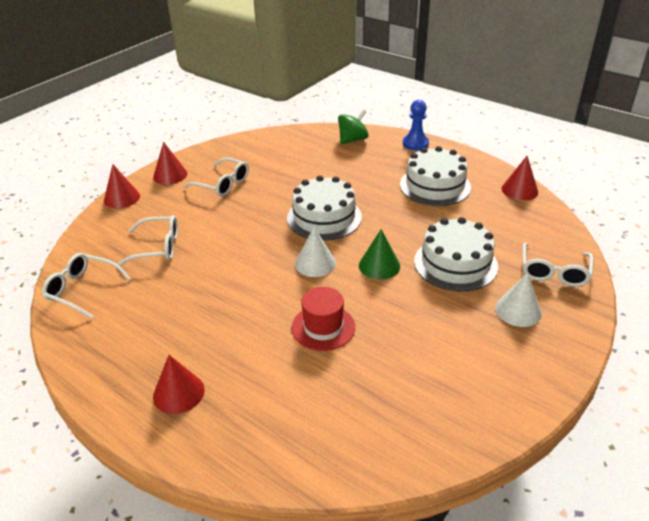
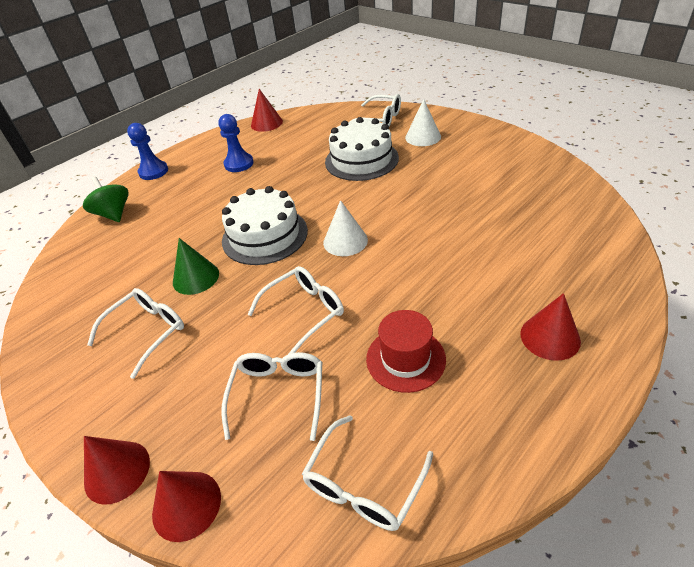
camera: 80 degrees left, 5 degrees up
red cone [153,142,187,185] -> red cone moved to [152,471,221,542]
red hat [292,287,355,351] -> red hat moved to [366,310,446,393]
green cone [359,229,400,280] -> green cone moved to [173,238,219,295]
white cake [400,146,471,206] -> blue pawn [218,114,254,172]
none -> white glasses [247,266,344,354]

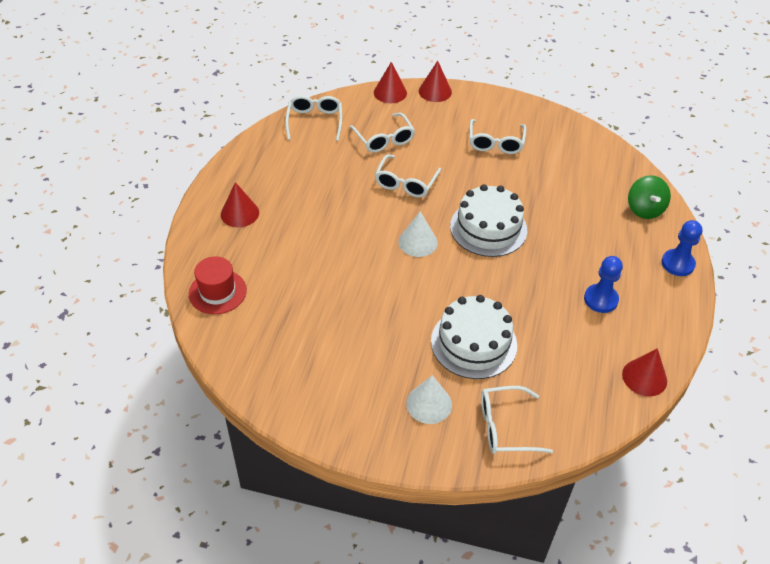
camera: 145 degrees right, 5 degrees up
green spinning top [83,177,129,222] -> green spinning top turned 60 degrees clockwise [628,175,671,219]
green cone [173,238,219,295] -> none
red hat [366,310,446,393] -> red hat moved to [189,256,247,314]

